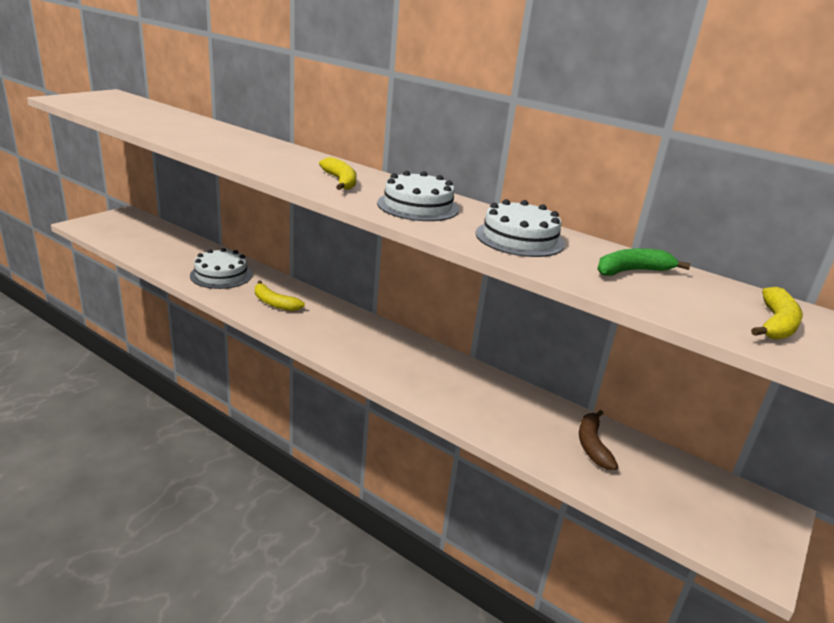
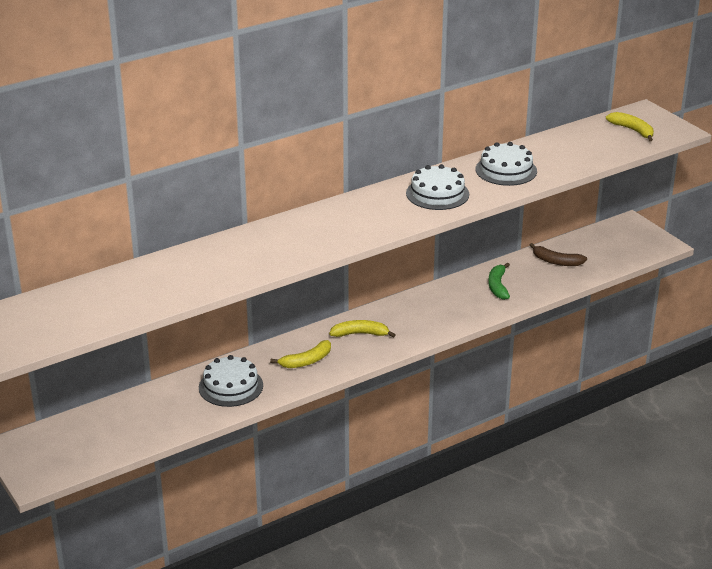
camera: 65 degrees left, 5 degrees up
yellow banana [319,157,357,190] -> yellow banana moved to [329,320,396,338]
green banana [597,248,690,276] -> green banana moved to [488,263,510,300]

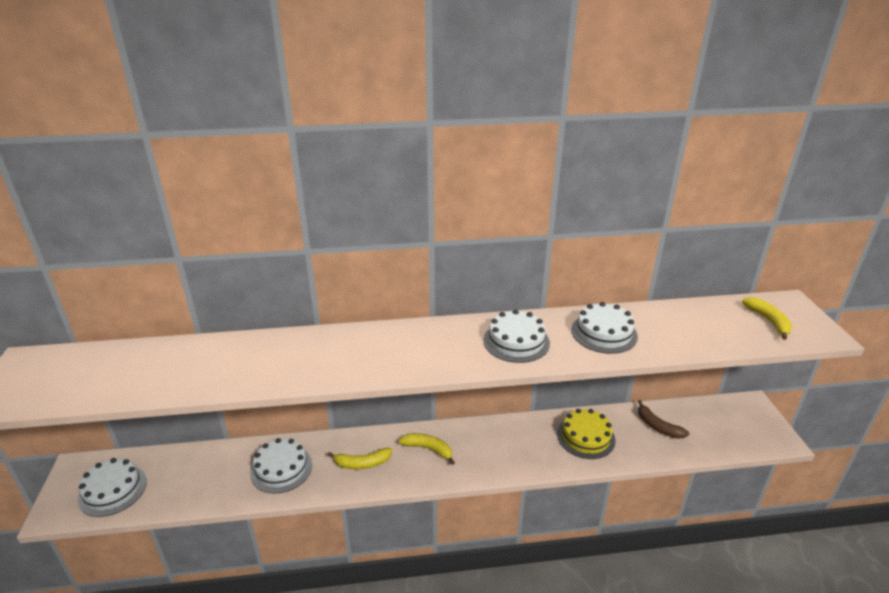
camera: 25 degrees right, 0 degrees up
green banana [488,263,510,300] -> yellow cake [557,409,616,459]
none -> white cake [78,458,147,517]

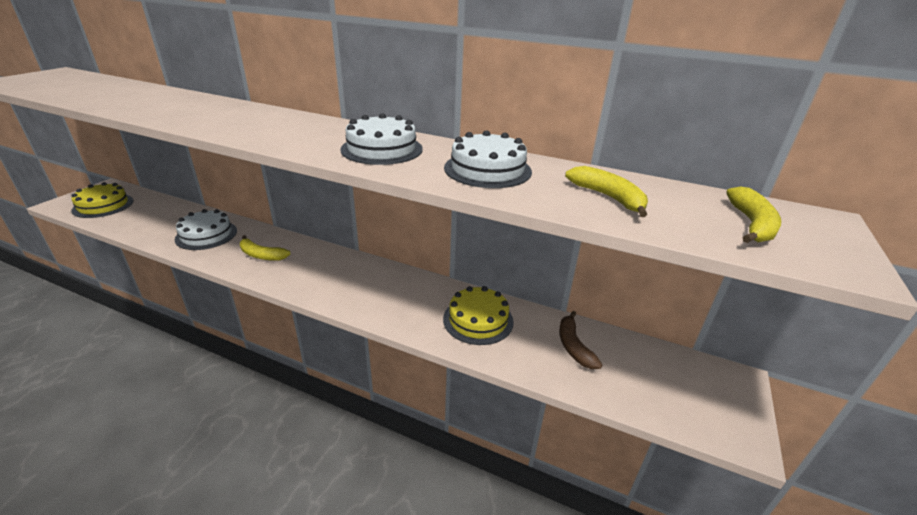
camera: 30 degrees right, 0 degrees up
white cake [78,458,147,517] -> yellow cake [71,182,133,218]
yellow banana [398,433,455,465] -> yellow banana moved to [565,166,648,217]

